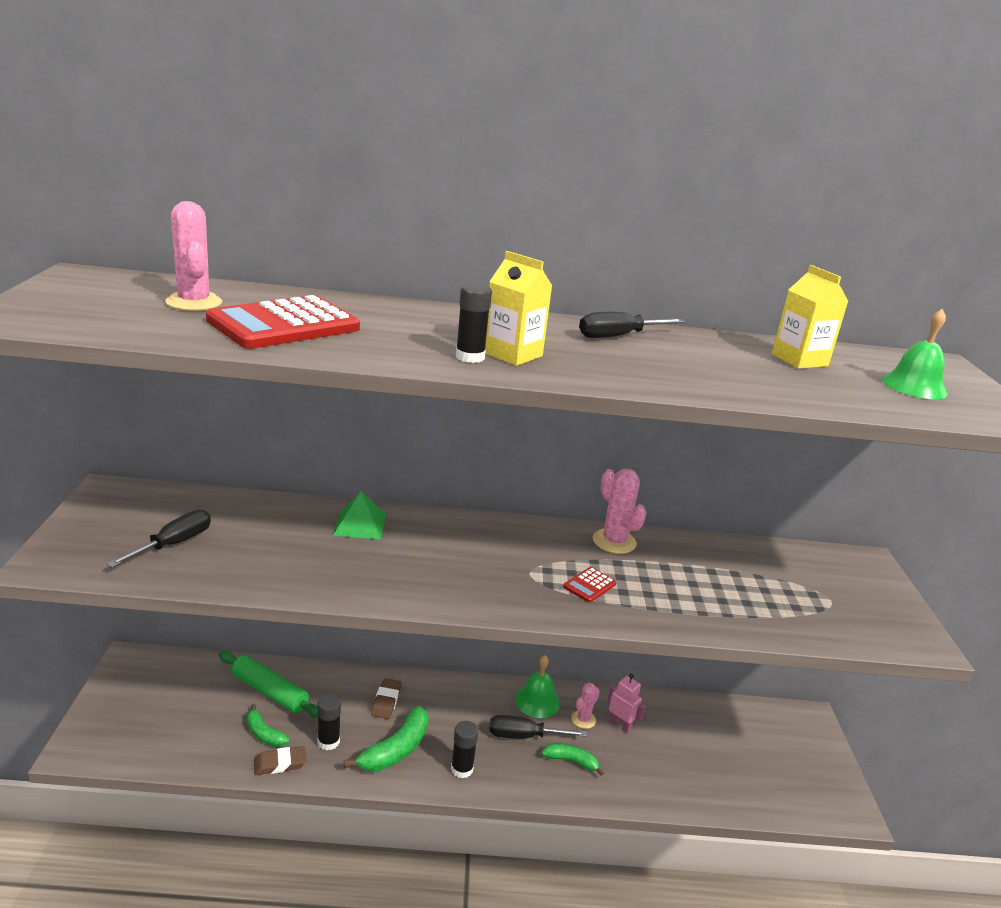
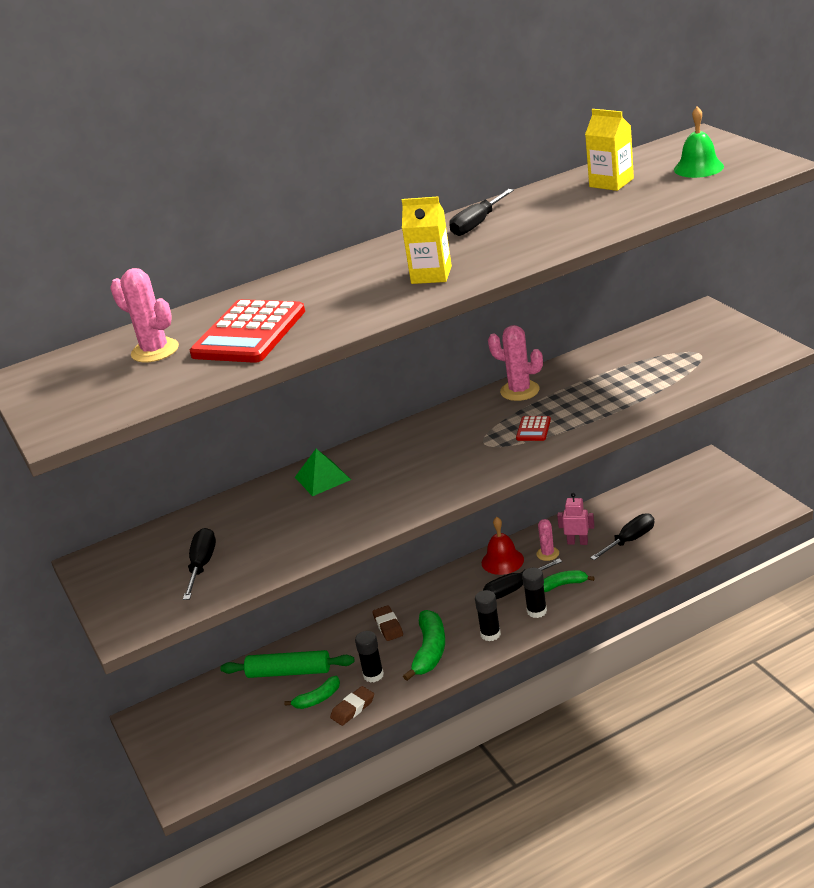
camera: 20 degrees left, 5 degrees up
green banana [247,704,290,747] -> green banana turned 45 degrees counterclockwise [284,676,340,709]
black glue stick [456,283,492,363] -> black glue stick moved to [522,568,547,618]
green bell [515,655,560,718] -> red bell [482,517,524,575]
none -> black screwdriver [590,513,655,560]

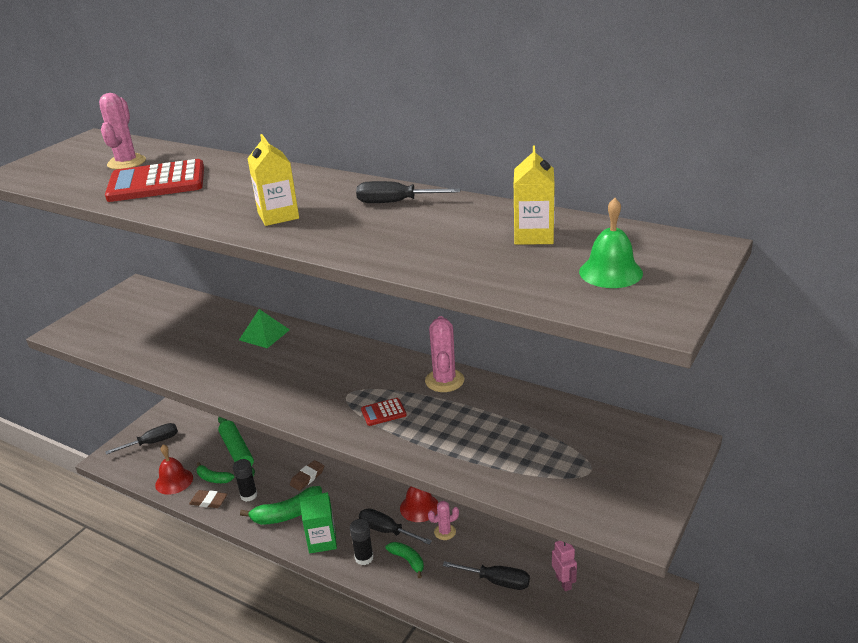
camera: 55 degrees right, 0 degrees up
black screwdriver [183,528,216,600] -> black screwdriver moved to [105,423,178,455]
black glue stick [475,590,501,641] -> green carton [299,492,337,553]
pink robot [557,493,594,545] -> pink robot moved to [552,541,577,591]
none -> red bell [155,444,193,495]

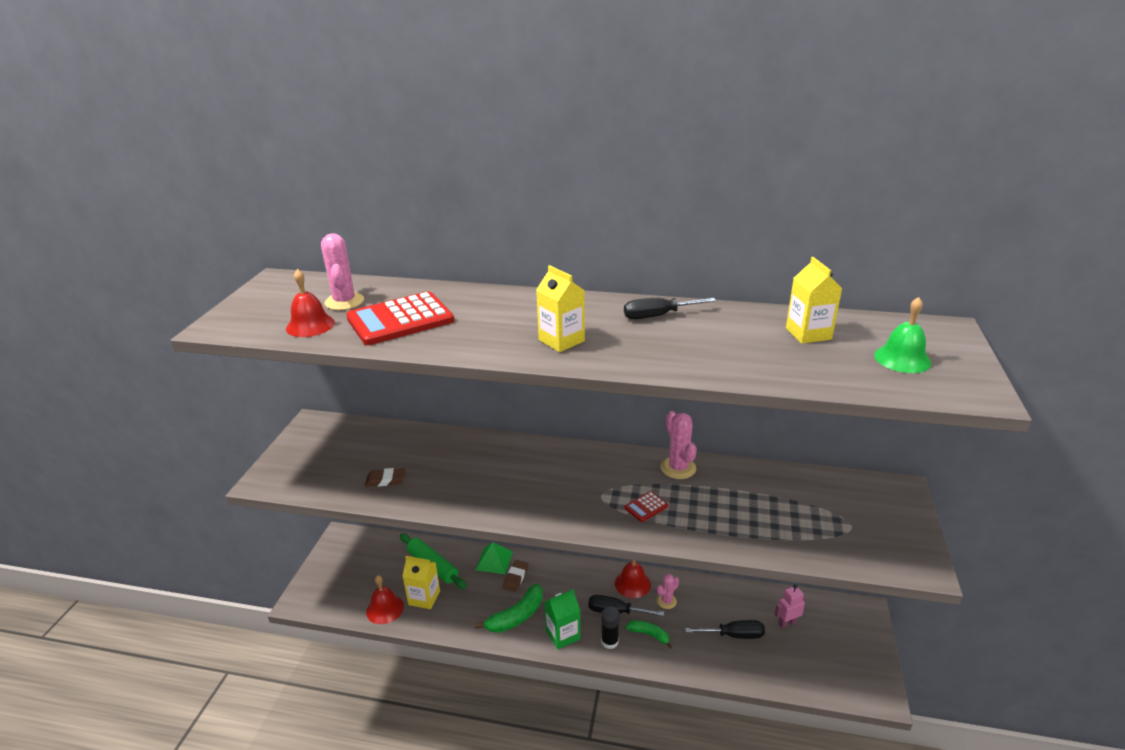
camera: 20 degrees left, 0 degrees up
black screwdriver [105,423,178,455] -> none
brown eraser [189,490,228,508] -> brown eraser moved to [365,468,406,487]
green banana [196,462,235,483] -> yellow carton [402,556,440,609]
black glue stick [233,459,258,502] -> none
green pyramid [239,309,290,348] -> green pyramid moved to [476,542,513,574]
pink robot [552,541,577,591] -> pink robot turned 75 degrees counterclockwise [775,584,806,628]
none -> red bell [286,269,335,337]

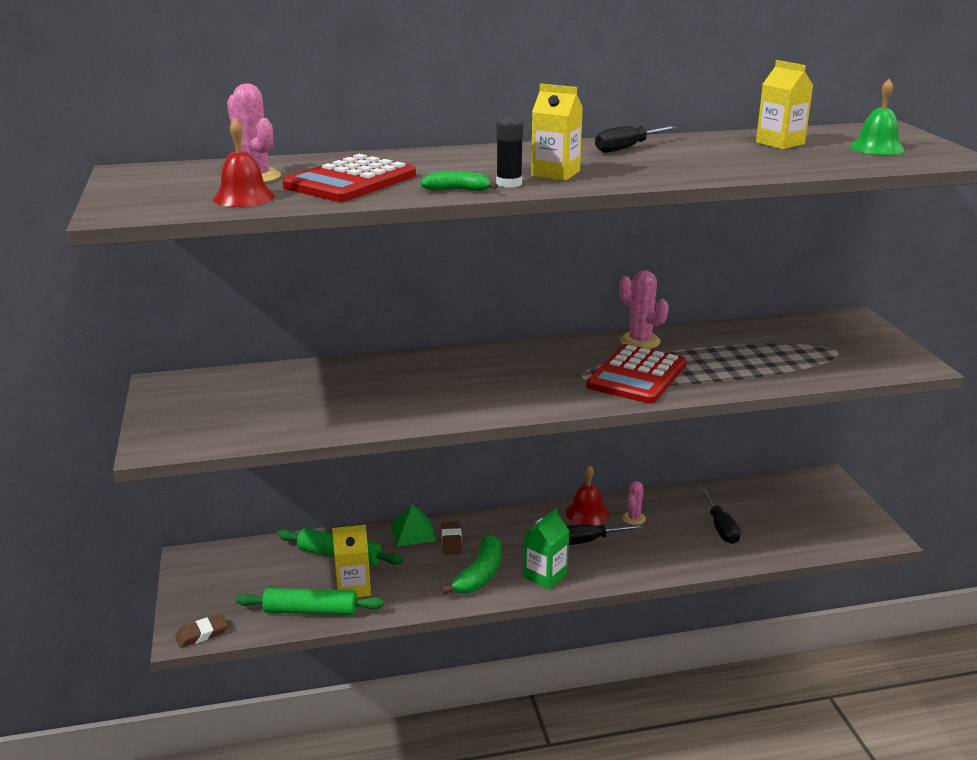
camera: 25 degrees left, 5 degrees down
brown eraser [365,468,406,487] -> brown eraser moved to [175,614,228,648]
red bell [366,575,404,624] -> green rolling pin [236,588,384,615]
black glue stick [601,607,620,649] -> black glue stick moved to [496,118,523,188]
red calculator [624,491,668,522] -> red calculator [586,344,686,404], size x2.31
green banana [626,620,672,649] -> green banana moved to [420,171,498,191]
black screwdriver [685,620,765,639] -> black screwdriver turned 105 degrees clockwise [700,489,741,544]
pink robot [775,584,806,628] -> none

